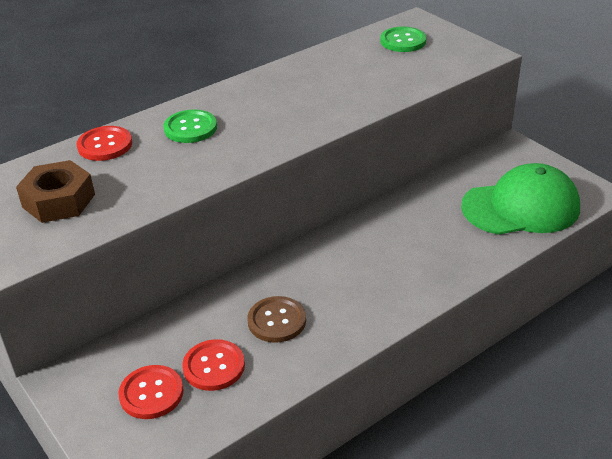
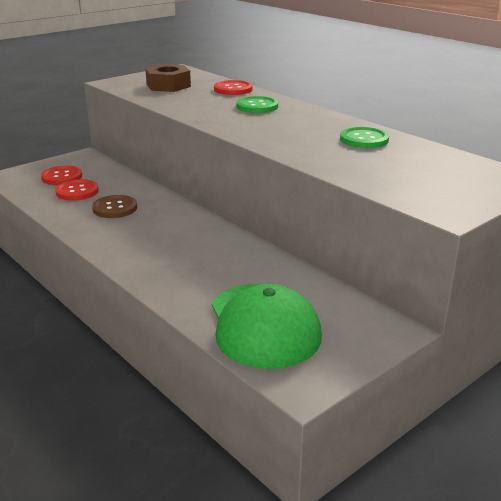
camera: 85 degrees right, 10 degrees down
green button [380,27,427,52] -> green button moved to [340,127,389,148]

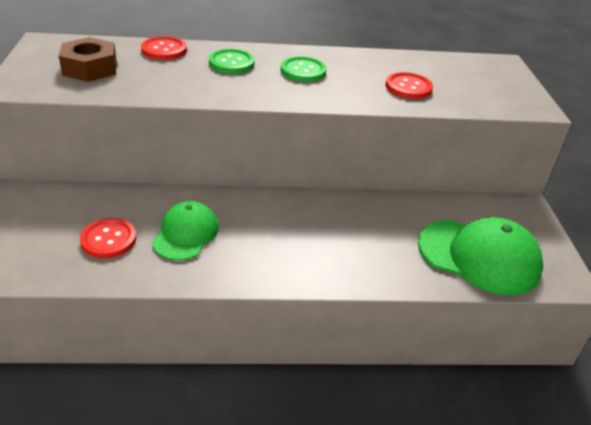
camera: 55 degrees left, 10 degrees up
red button [41,166,82,185] -> red button moved to [386,72,433,99]
brown button [92,195,137,218] -> green cap [152,201,219,260]
green button [340,127,389,148] -> green button moved to [281,56,327,82]

